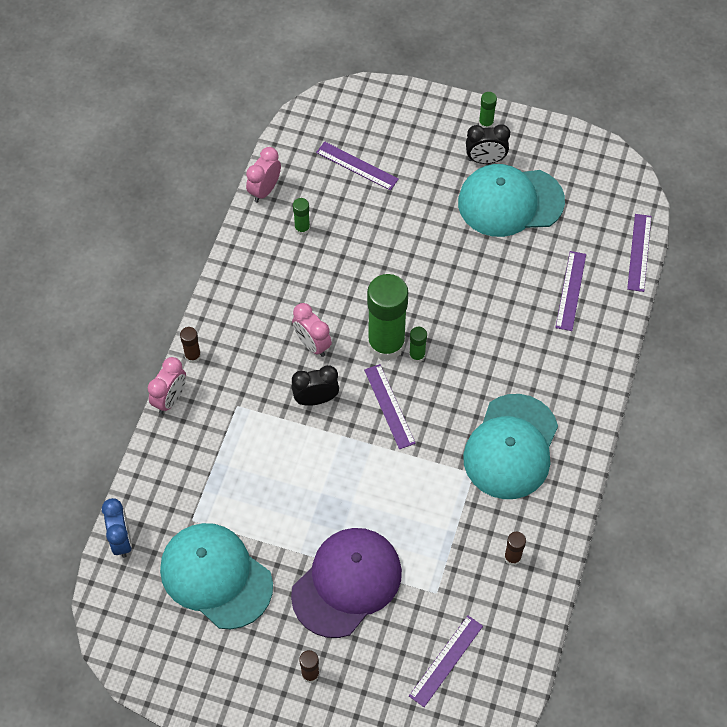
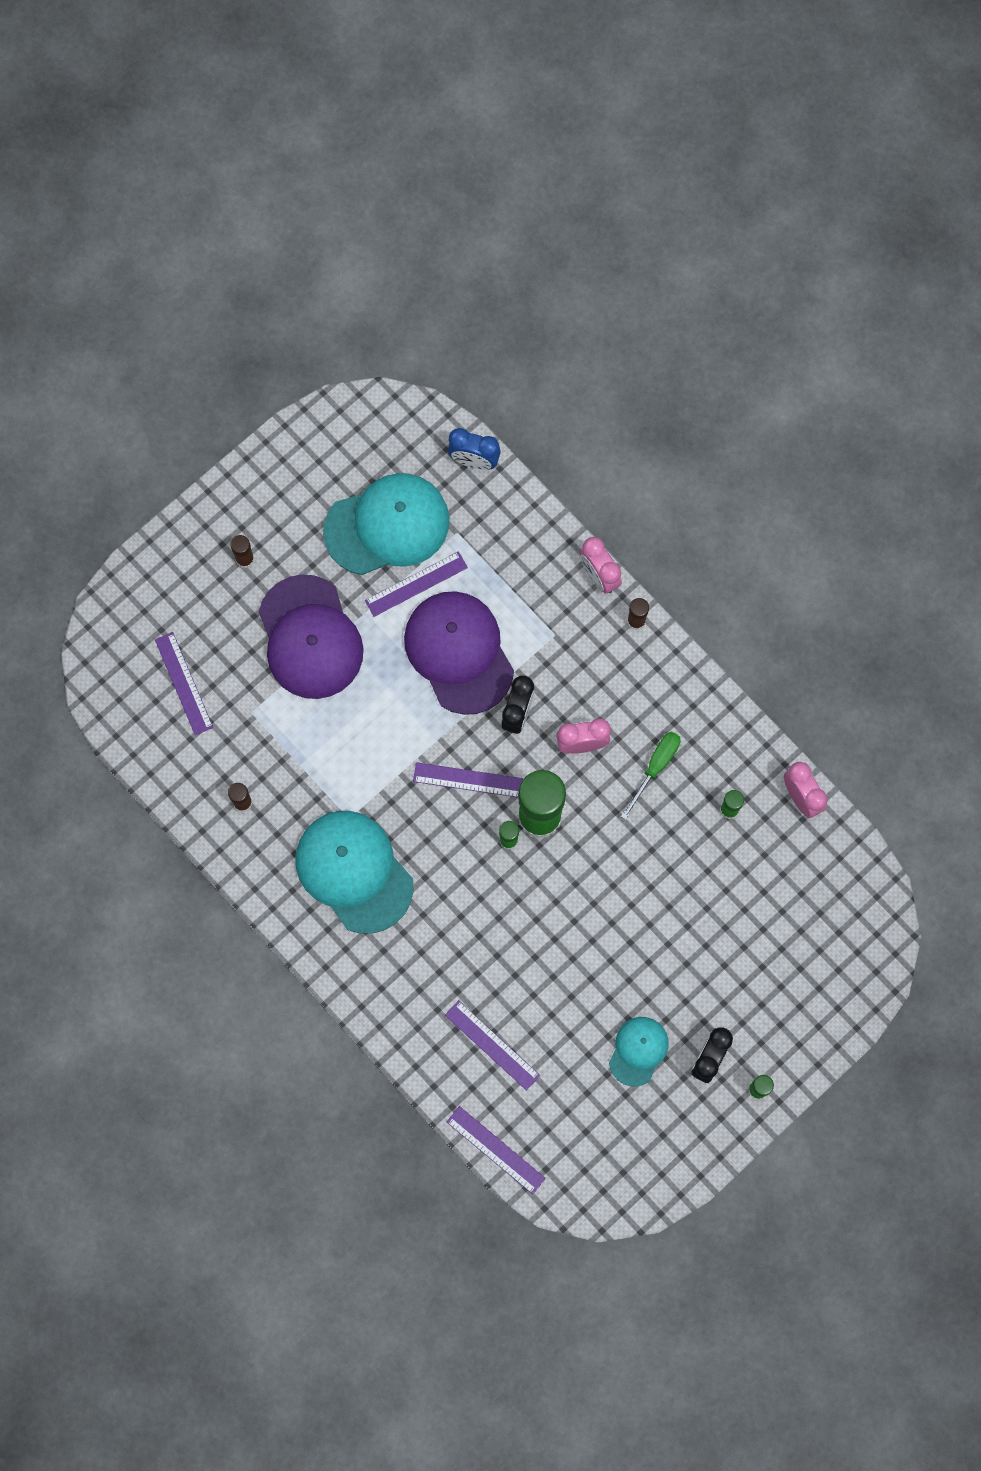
camera: 120 degrees right, 15 degrees up
purple ruler [316,141,399,190] -> purple ruler moved to [365,551,468,617]
turquoise cap [458,164,565,237] -> turquoise cap [609,1017,669,1087], size x0.53
none -> purple cap [404,591,514,715]
none -> green screwdriver [621,732,680,820]

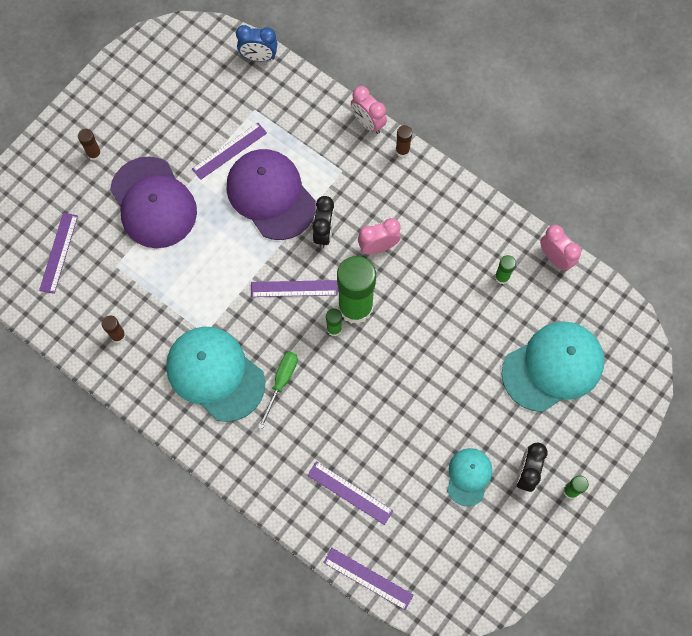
camera: 10 degrees left, 5 degrees down
purple ruler [155,632,213,735] -> purple ruler turned 45 degrees clockwise [39,213,78,294]
turquoise cap [323,473,449,575] -> turquoise cap moved to [502,321,604,412]
green screwdriver [621,732,680,820] -> green screwdriver moved to [258,352,298,429]

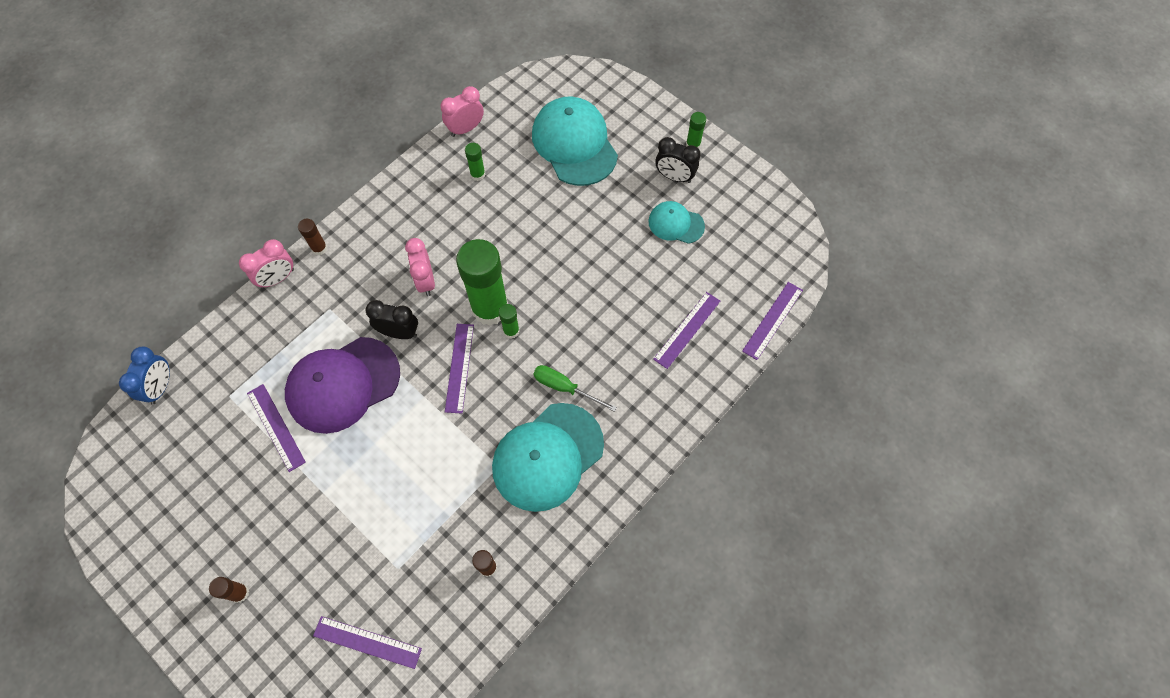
camera: 85 degrees left, 5 degrees down
purple cap [110,156,197,248] -> none

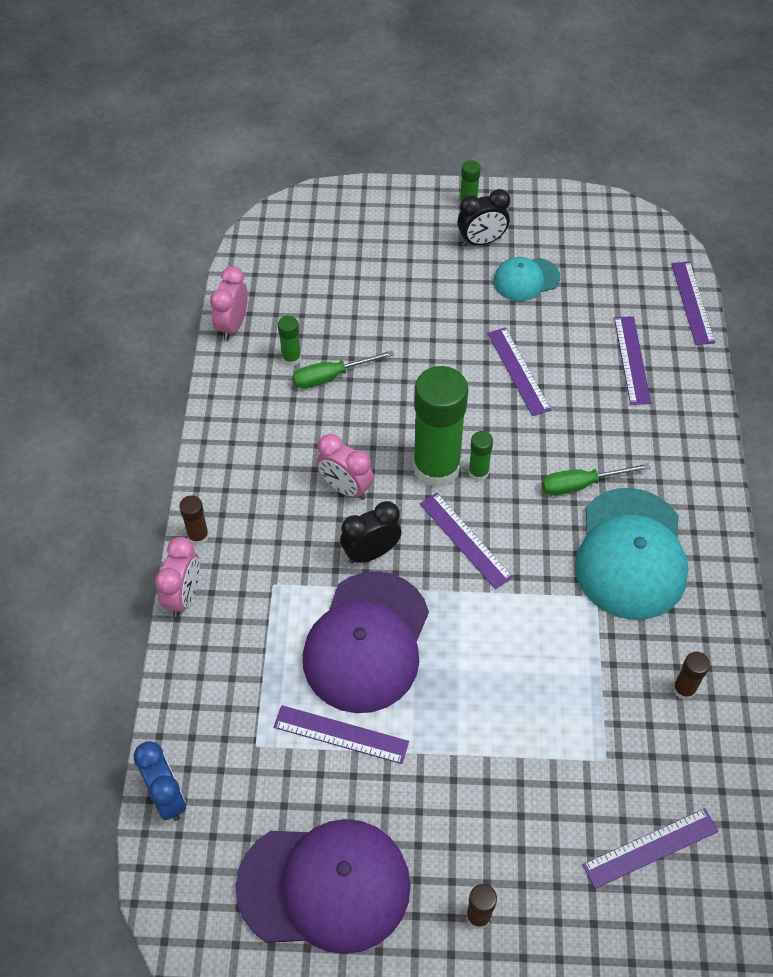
camera: 40 degrees left, 10 degrees down
turquoise cap [532,97,618,186] -> none
none -> purple cap [236,819,411,954]
none -> green screwdriver [293,350,394,389]
none -> purple ruler [487,327,551,416]

